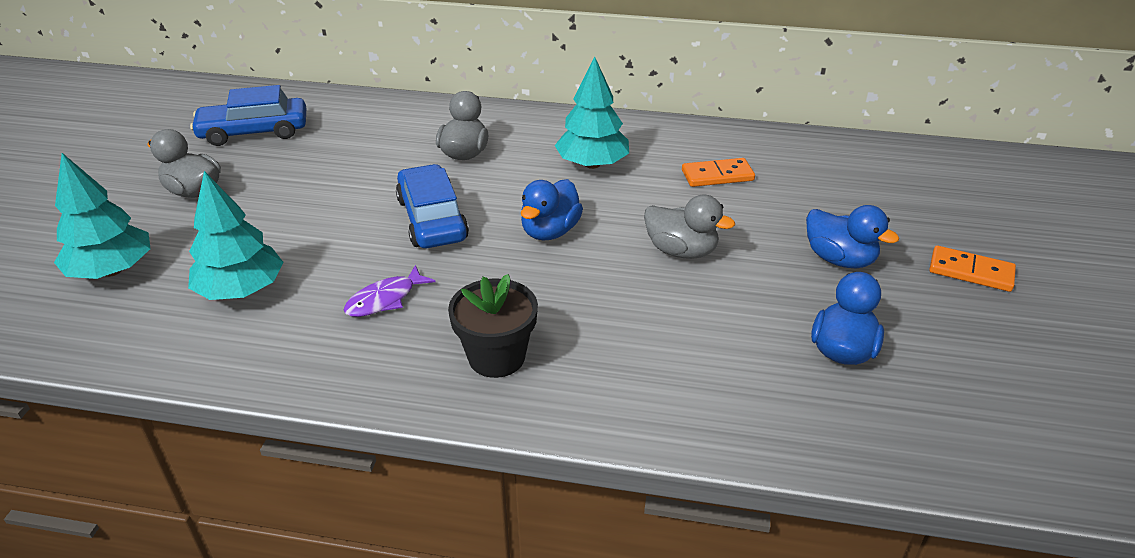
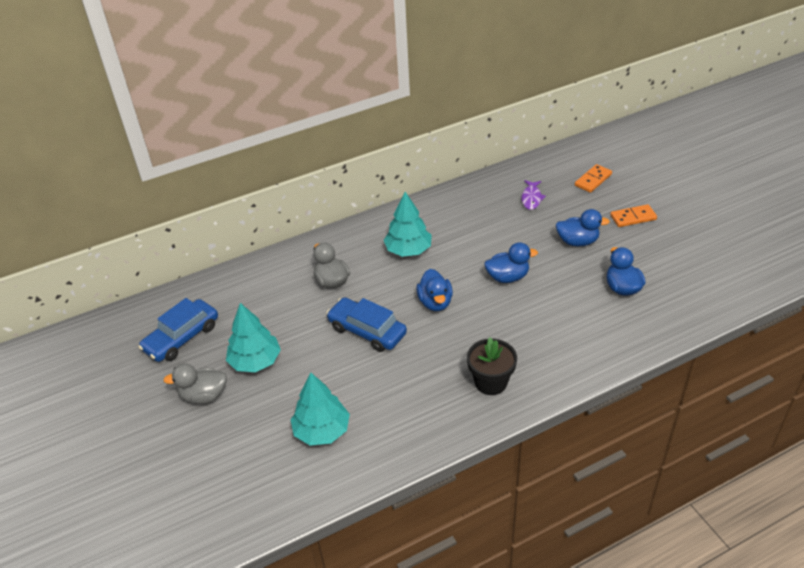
camera: 35 degrees left, 5 degrees up
turquoise tree [54,153,151,279] -> turquoise tree moved to [226,303,281,372]
purple fish [343,265,436,317] -> purple fish moved to [522,180,546,210]
grey duck [644,195,735,259] -> blue duck [484,242,538,283]
orange domino [682,158,755,187] -> orange domino moved to [575,164,612,193]

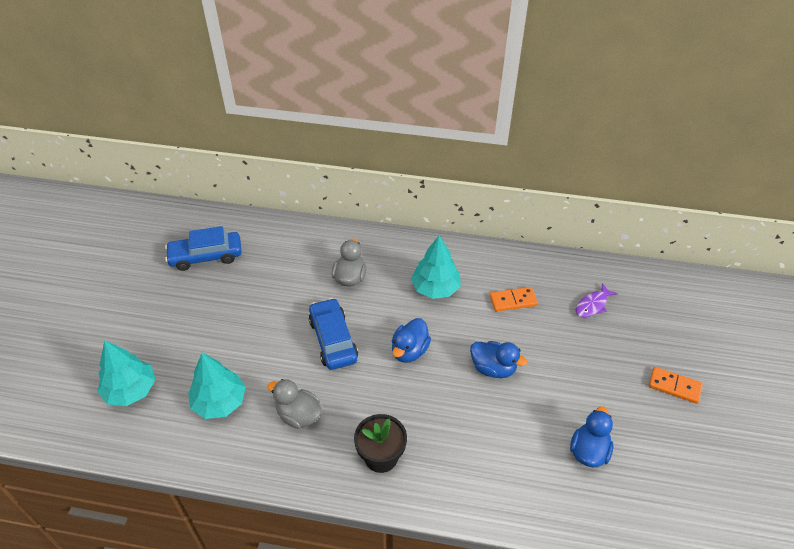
camera: 35 degrees right, 5 degrees up
grey duck [163,363,227,404] -> grey duck moved to [267,379,322,429]
turquoise tree [226,303,281,372] -> turquoise tree moved to [97,340,155,406]
blue duck [556,209,610,246] -> none
orange domino [575,164,612,193] -> orange domino moved to [490,287,538,312]

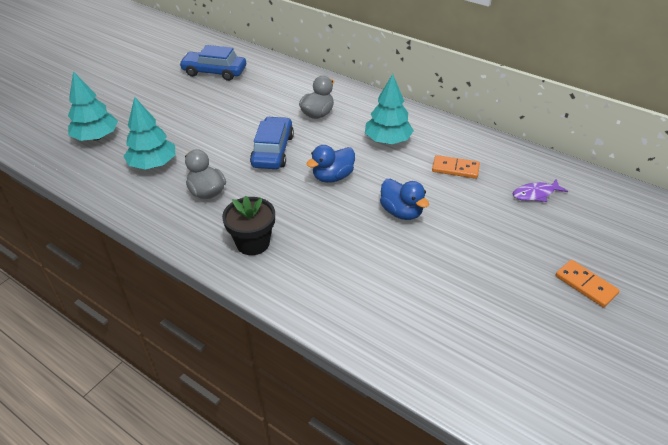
camera: 25 degrees right, 5 degrees down
blue duck [570,406,613,467] -> none

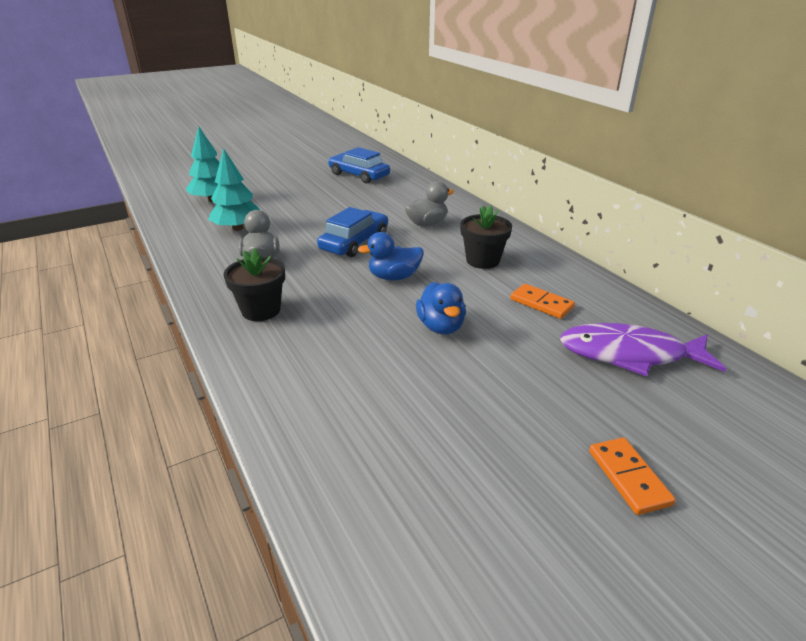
camera: 25 degrees right, 10 degrees down
turquoise tree [365,74,414,144] -> black flower pot [460,205,512,269]
purple fish [513,179,568,202] -> purple fish [560,323,726,377], size x1.95

